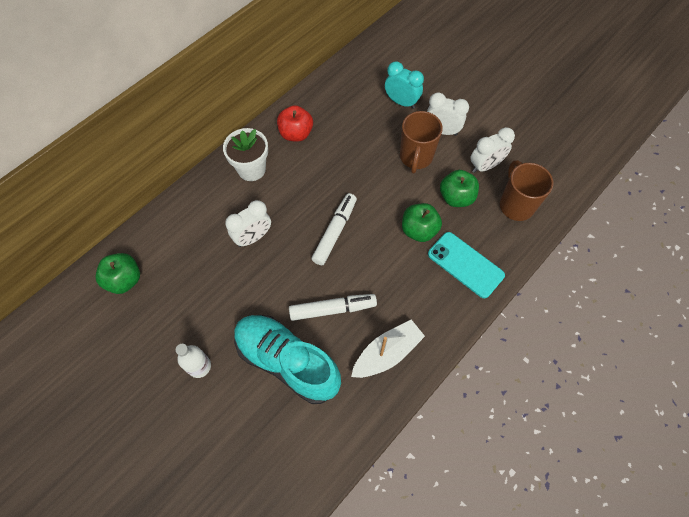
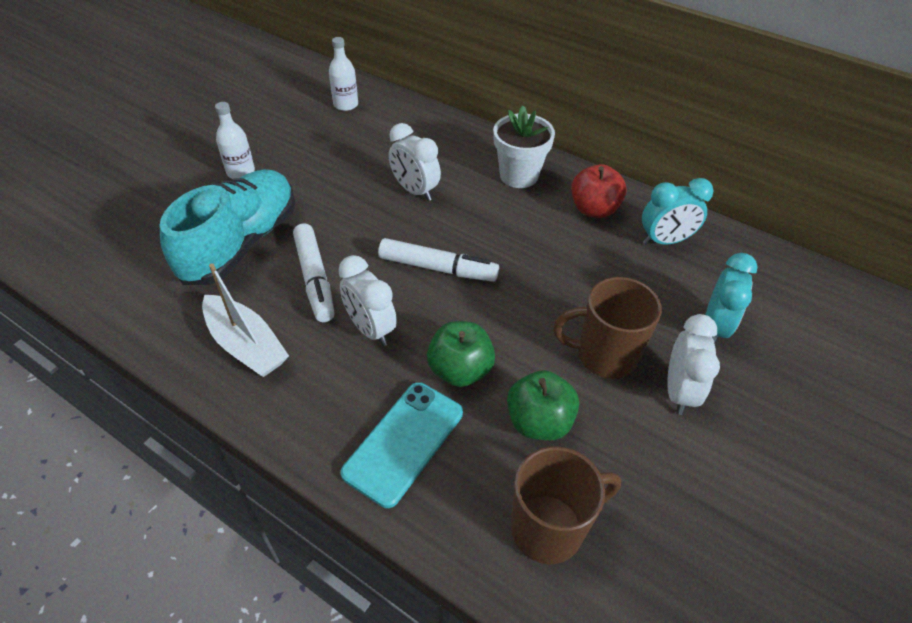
camera: 80 degrees right, 15 degrees down
green apple [95,253,140,294] -> white bottle [329,37,358,111]
white clock [470,127,515,173] -> white clock moved to [338,255,397,346]
none -> turquoise clock [642,178,713,245]

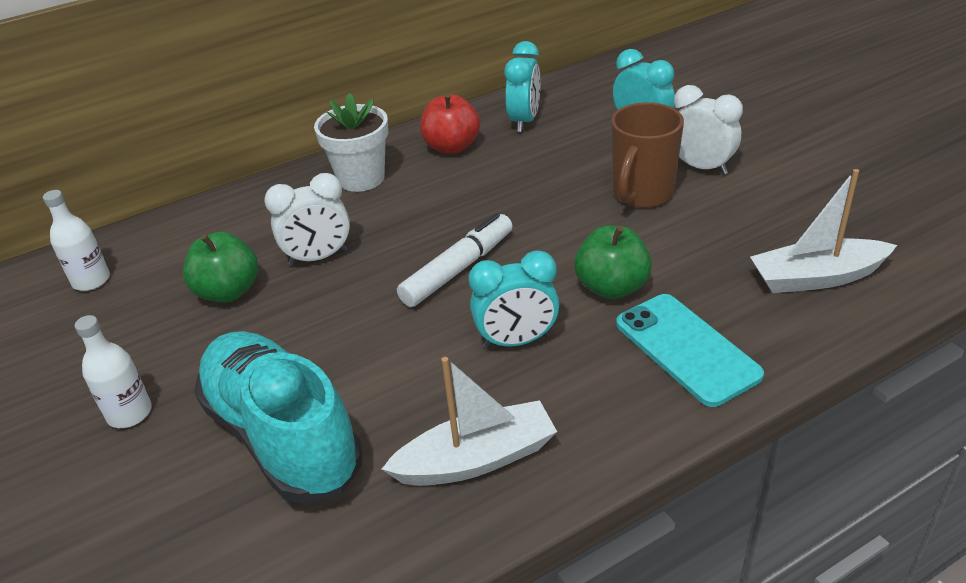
camera: 60 degrees left, 10 degrees down
white marker [293,223,334,322] -> none
white clock [338,255,397,346] -> turquoise clock [469,250,559,349]
green apple [507,370,579,441] -> green apple moved to [183,232,258,302]
brown mug [511,446,621,564] -> white boat [750,169,897,293]

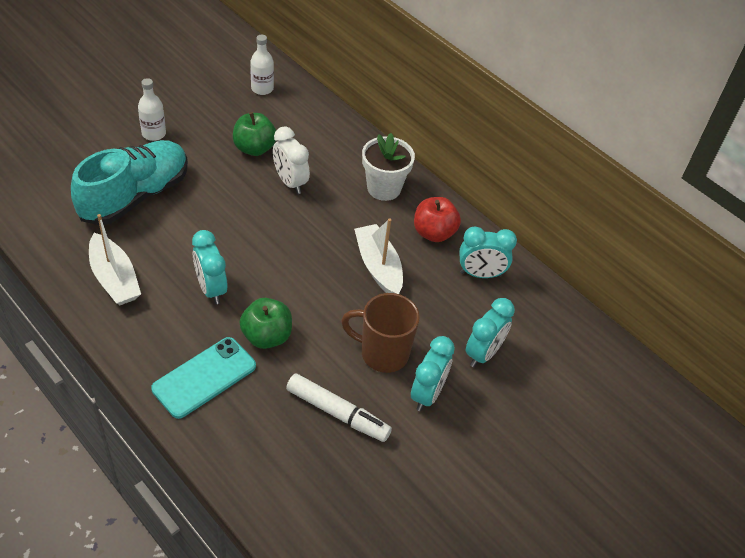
camera: 70 degrees right, 10 degrees up
white marker [397,213,513,307] -> white marker moved to [286,373,392,442]
white clock [674,85,743,175] -> turquoise clock [411,336,455,411]
white boat [750,169,897,293] -> white boat moved to [354,218,403,294]

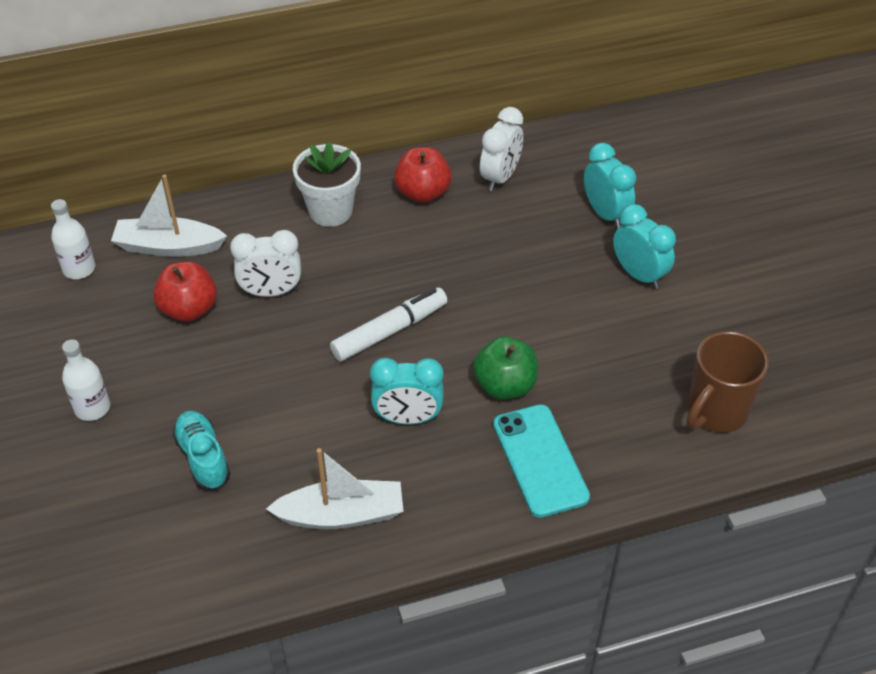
camera: 60 degrees left, 0 degrees up
turquoise shoe [71,140,188,225] -> turquoise shoe [172,411,230,490], size x0.51
green apple [233,112,276,156] -> red apple [153,262,217,322]
white marker [286,373,392,442] -> white marker moved to [330,287,447,362]
brown mug [341,293,420,373] -> brown mug moved to [687,331,769,433]
white boat [354,218,403,294] -> white boat moved to [111,174,227,257]
turquoise clock [460,226,517,278] -> white clock [480,107,523,191]

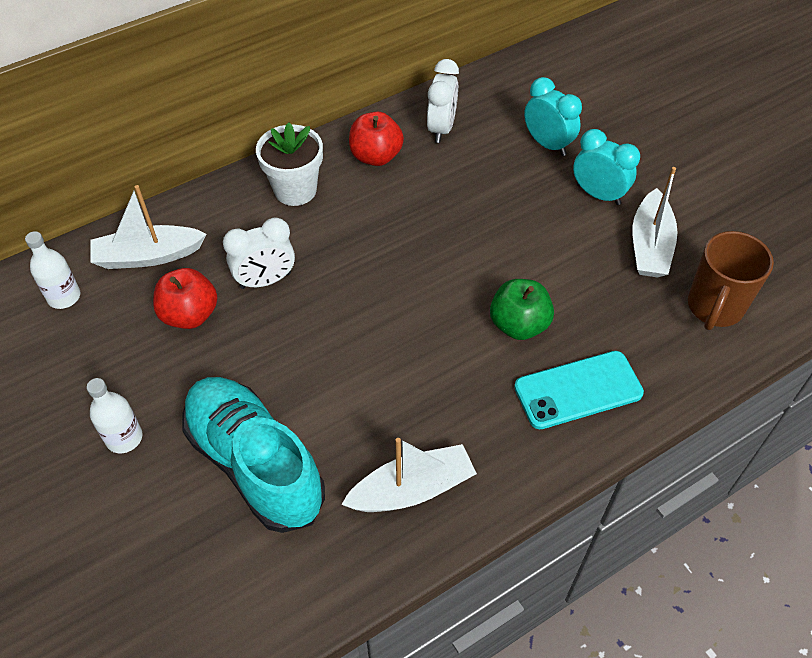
camera: 15 degrees left, 5 degrees up
turquoise shoe [172,411,230,490] -> turquoise shoe [182,377,325,533], size x1.95
white marker [330,287,447,362] -> none
turquoise clock [370,358,444,425] -> none
turquoise phone [493,404,590,518] -> turquoise phone turned 75 degrees counterclockwise [514,351,644,429]
none -> white boat [633,167,678,278]

